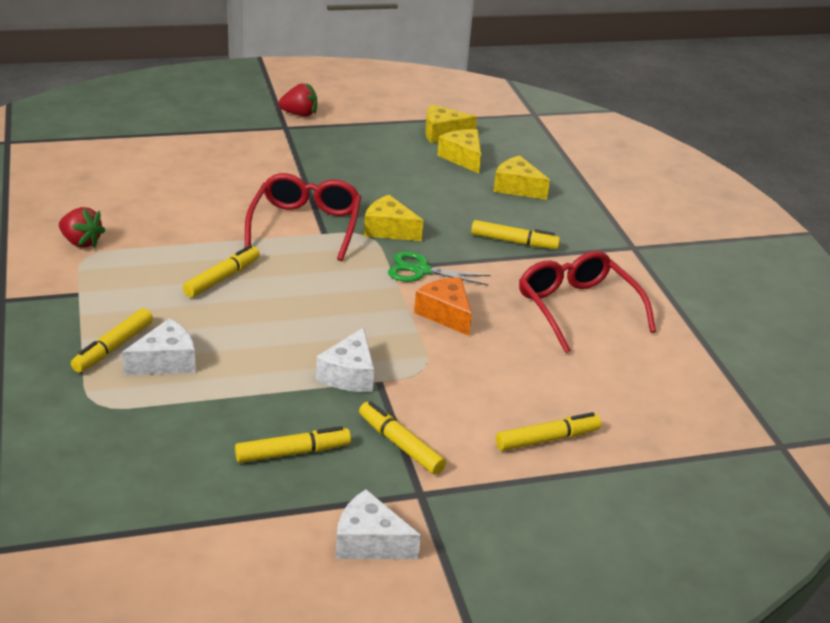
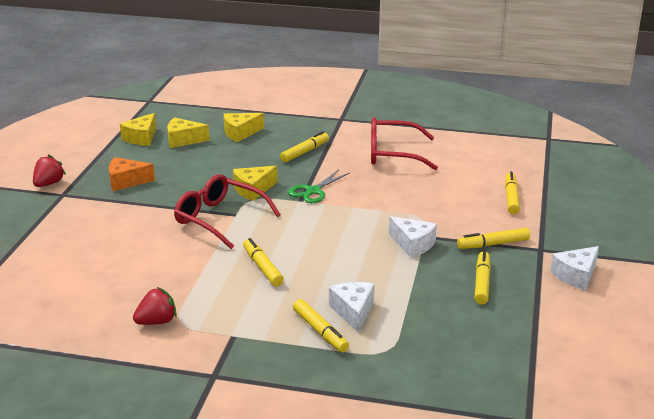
camera: 60 degrees left, 5 degrees down
orange cheese [414,277,472,336] -> orange cheese moved to [109,157,155,191]

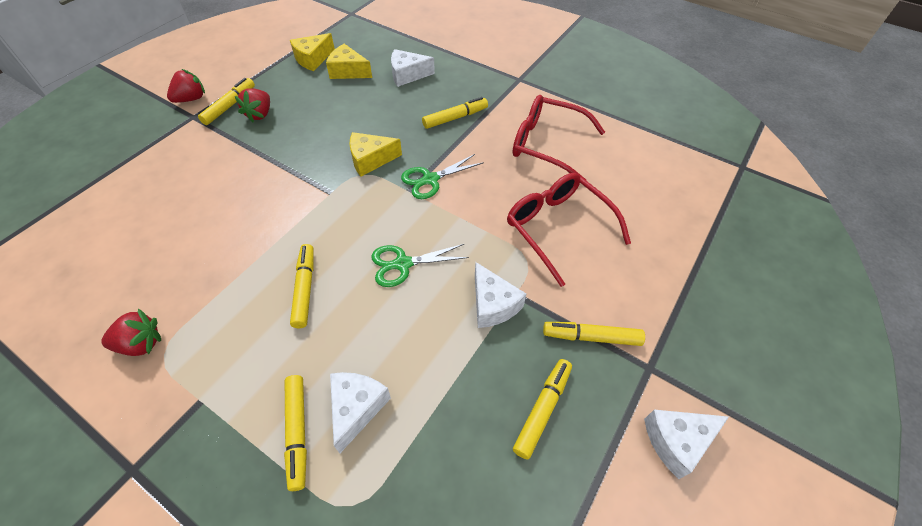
camera: 20 degrees right, 25 degrees up
orange cheese [109,157,155,191] -> red strawberry [235,88,270,122]
red glasses [174,174,281,249] -> red glasses moved to [507,173,631,287]
yellow cheese [224,113,264,142] -> white cheese [391,49,435,87]
yellow marker [505,172,520,214] -> yellow marker moved to [198,78,255,125]
none -> green scissors [371,244,469,287]

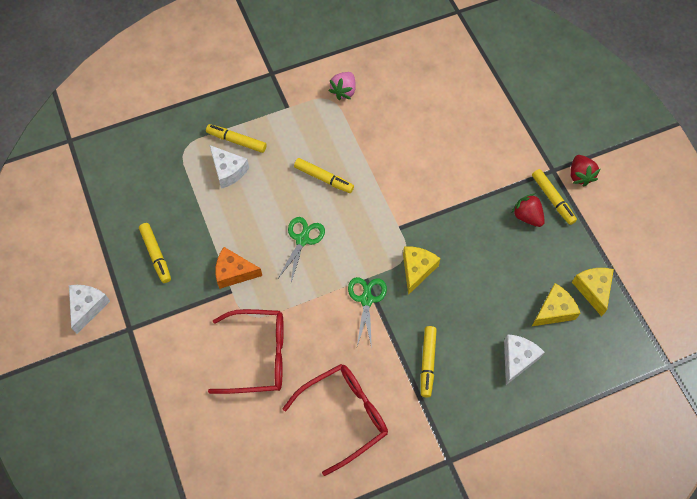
camera: 125 degrees right, 10 degrees up
red strawberry [101,308,161,356] -> pink strawberry [328,72,356,100]
white cheese [475,262,526,328] -> orange cheese [215,247,262,289]
yellow marker [543,322,645,346] -> none

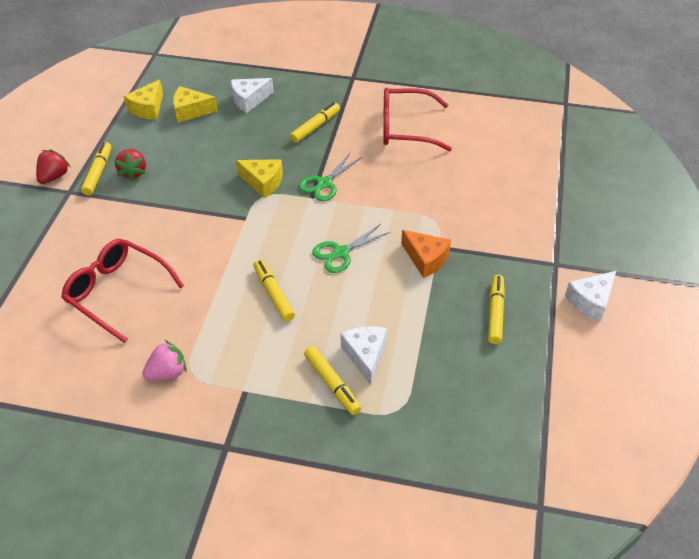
camera: 145 degrees left, 15 degrees down
red glasses [208,309,284,394] -> red glasses moved to [61,239,184,343]
yellow cheese [403,247,441,295] -> yellow cheese turned 120 degrees counterclockwise [236,159,283,198]

